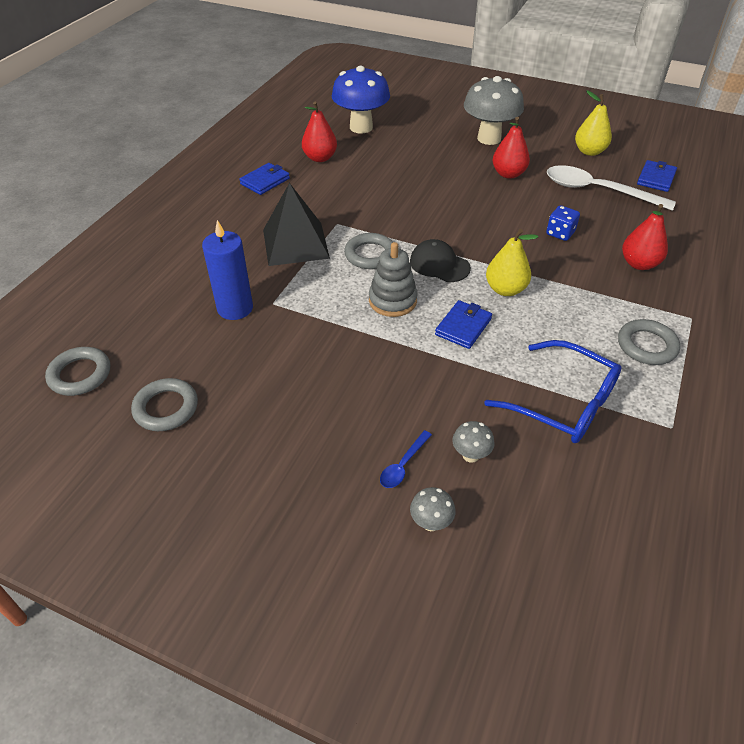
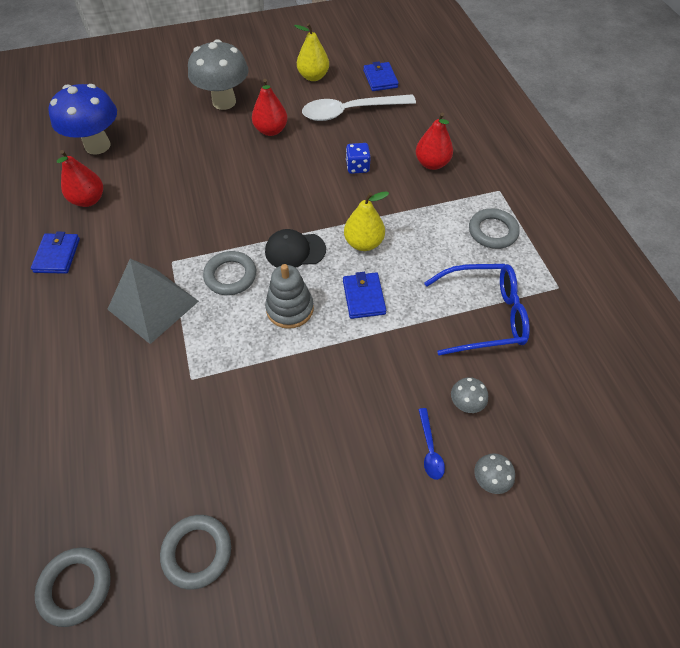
camera: 40 degrees left, 10 degrees up
blue candle [202,220,253,320] -> none
black pyramid [263,183,330,266] -> grey pyramid [107,259,199,344]

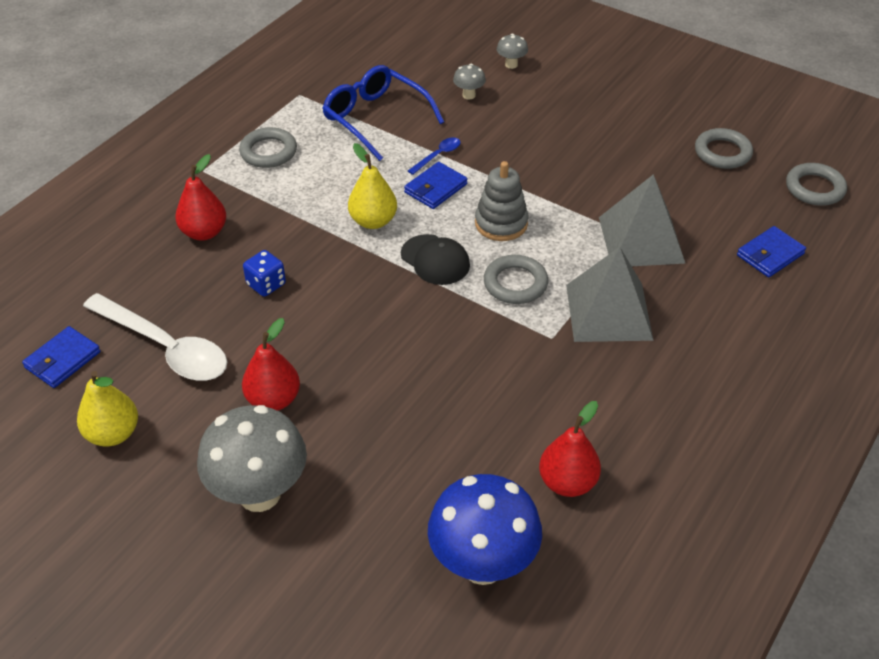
camera: 130 degrees left, 10 degrees down
blue wallet [31,232,80,274] -> blue wallet moved to [737,226,806,277]
blue spoon [418,408,445,480] -> blue spoon moved to [408,137,461,175]
none -> grey pyramid [599,174,686,266]

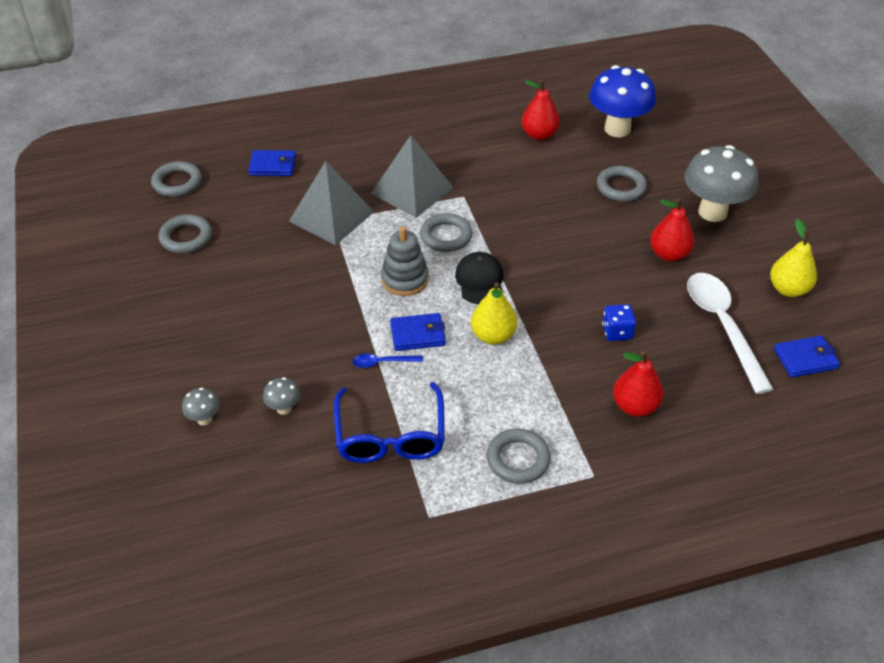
camera: 140 degrees left, 0 degrees up
none -> grey ring [597,166,647,202]

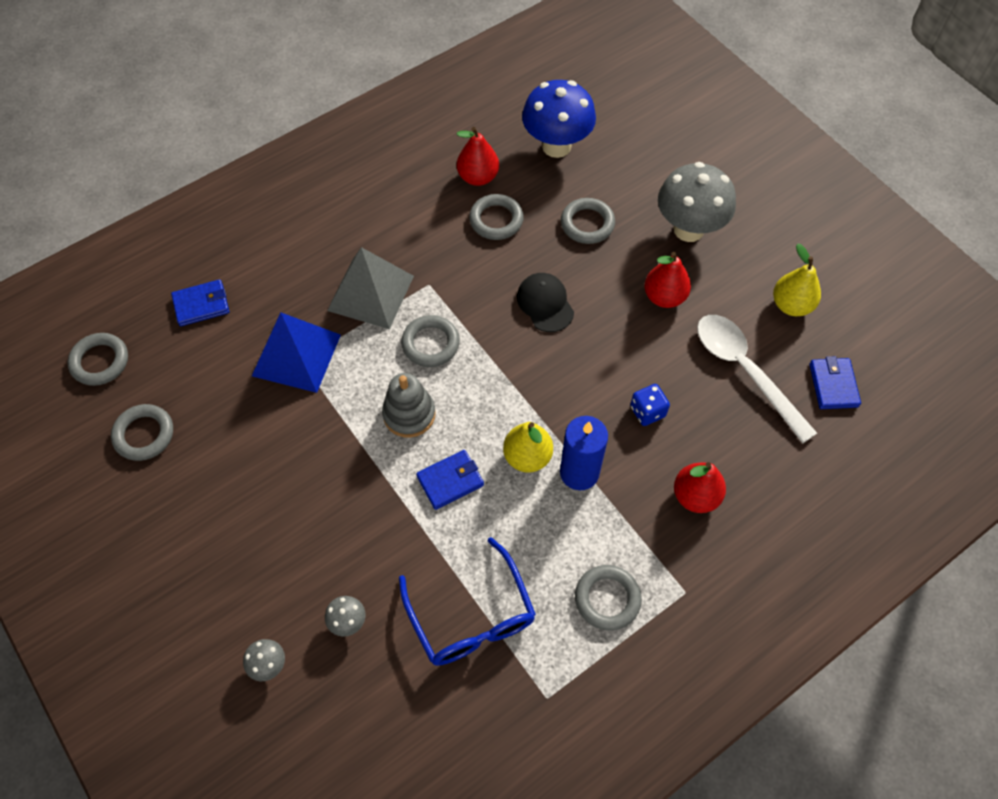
camera: 20 degrees left, 15 degrees up
grey pyramid [289,161,374,245] -> blue pyramid [252,313,341,393]
blue spoon [352,354,423,368] -> none
black cap [455,252,503,304] -> black cap moved to [517,273,574,332]
blue wallet [774,336,840,377] -> blue wallet turned 60 degrees counterclockwise [809,356,861,409]
none -> grey ring [469,194,524,240]
none -> blue candle [560,416,608,490]

